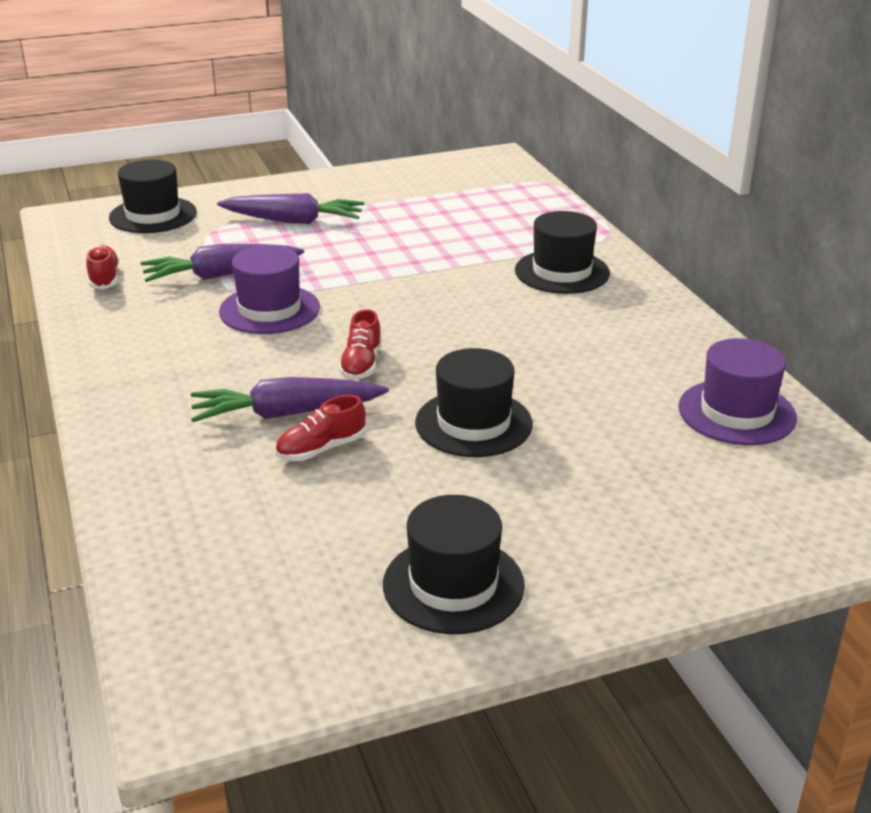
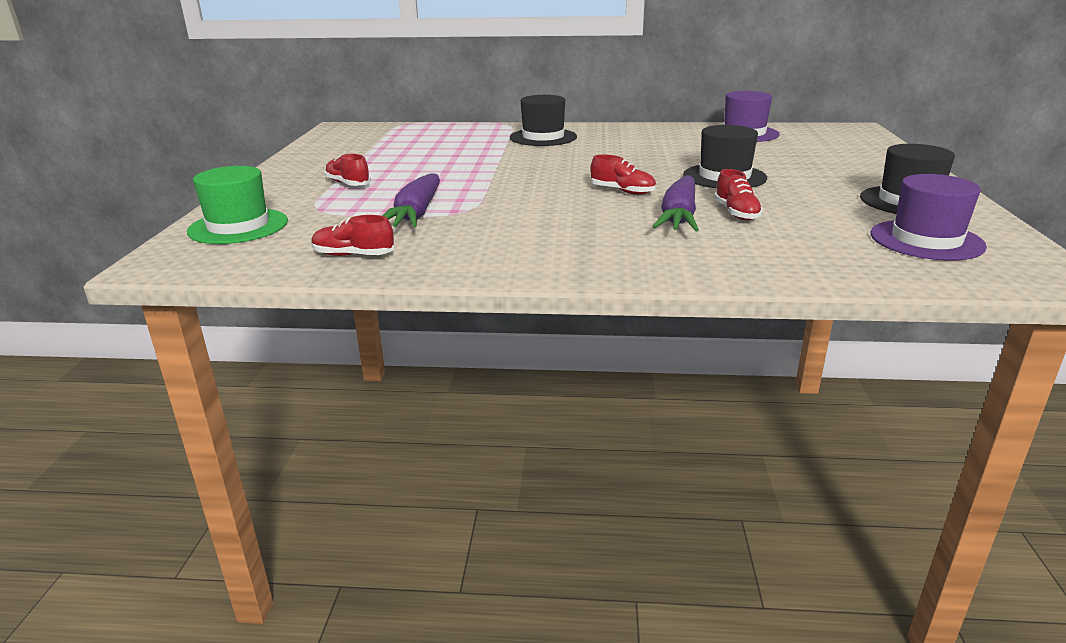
camera: 65 degrees left, 5 degrees down
black hat [109,160,197,233] -> green hat [187,166,288,244]
purple carrot [217,193,364,224] -> red shoe [324,153,371,186]
purple hat [219,245,320,334] -> purple hat moved to [871,174,987,260]

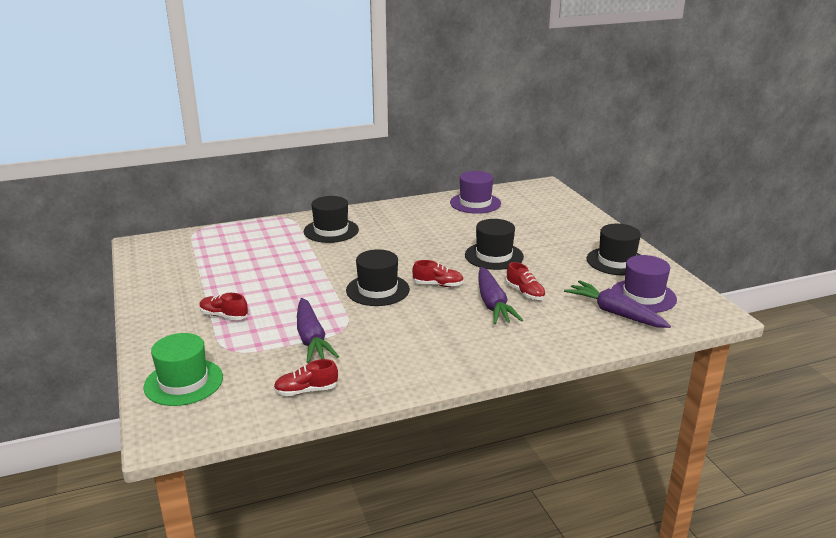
camera: 25 degrees left, 0 degrees up
none -> black hat [346,249,410,306]
none -> purple carrot [564,280,671,328]

